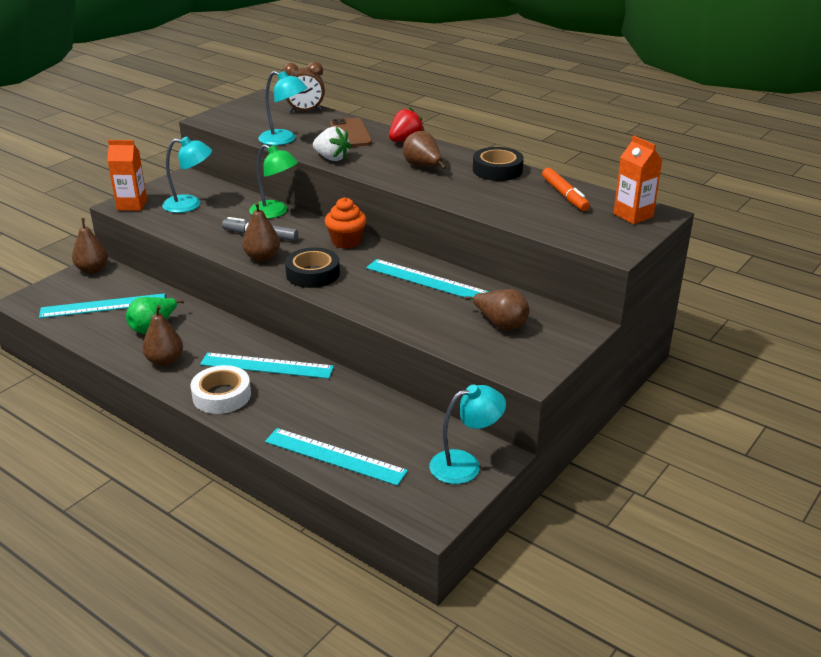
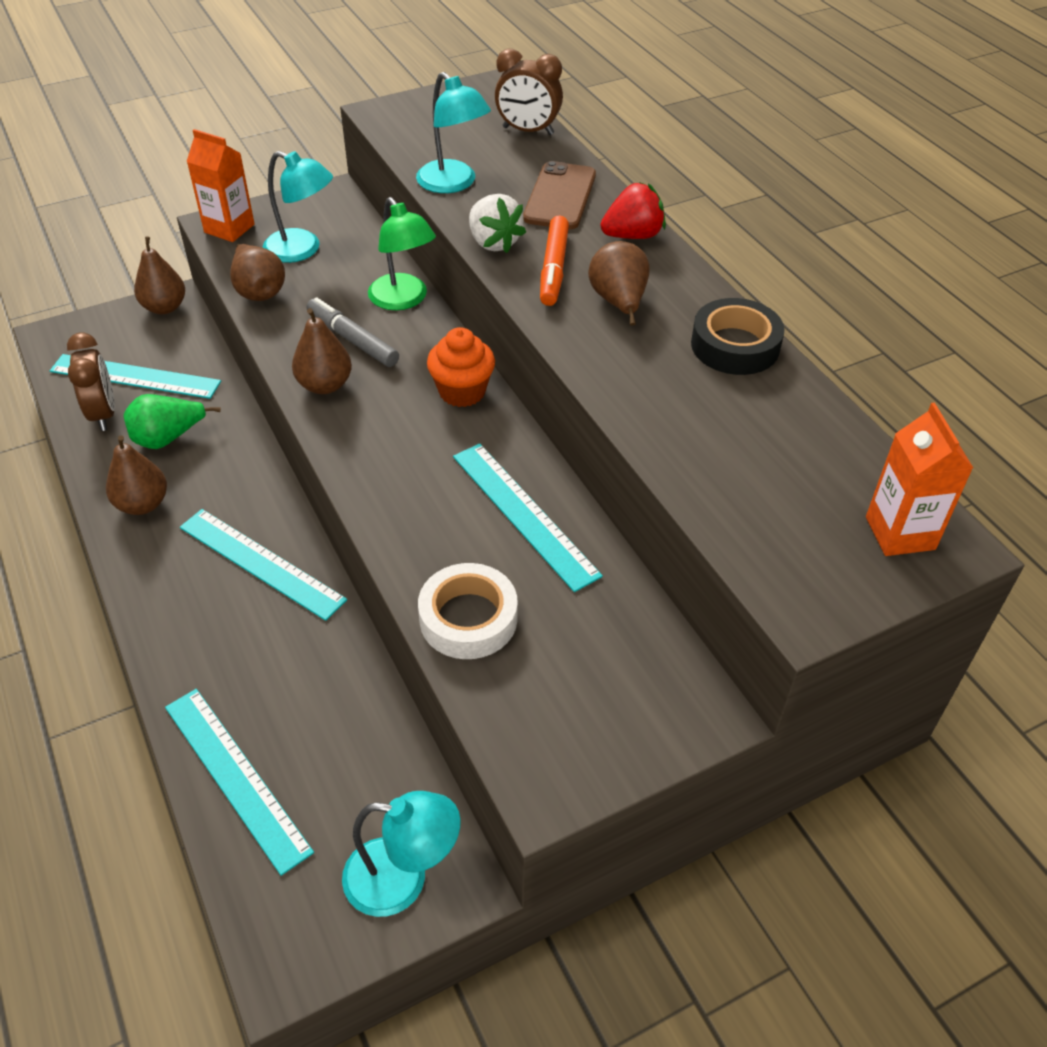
camera: 25 degrees right, 15 degrees up
white tape [190,365,251,414] -> white tape moved to [418,563,518,659]
black tape [285,247,340,288] -> none
brown pear [465,289,530,331] -> brown pear moved to [230,244,285,301]
orange marker [542,168,590,211] -> orange marker moved to [540,216,569,306]
none -> brown clock [67,333,115,431]

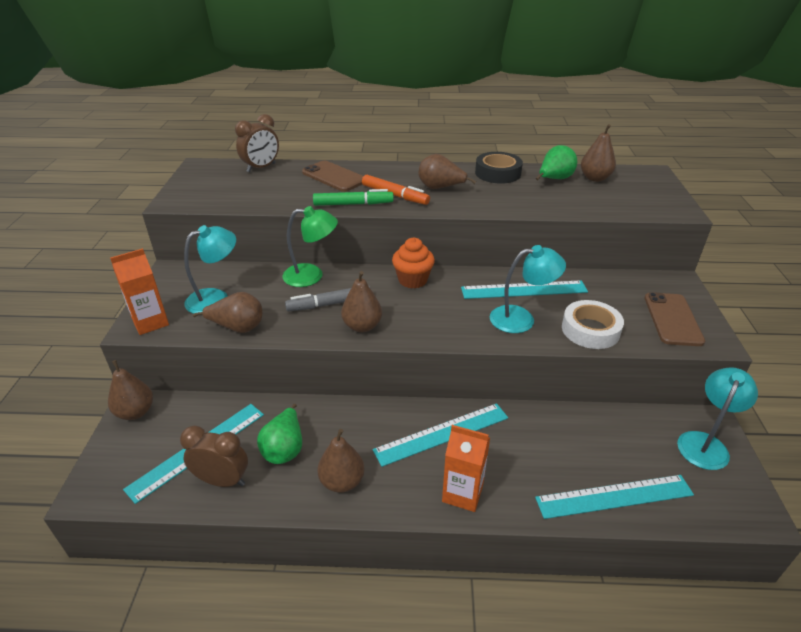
camera: 60 degrees left, 10 degrees down
turquoise lamp [416,72,491,193] -> turquoise lamp moved to [490,245,566,333]
white strawberry [469,194,526,253] -> green marker [313,189,394,206]
red strawberry [600,182,666,239] -> none
orange carton [866,402,973,556] -> orange carton moved to [442,425,490,512]
none -> green pear [536,145,577,180]
none -> brown pear [581,124,616,182]
none -> brown phone [644,292,705,346]

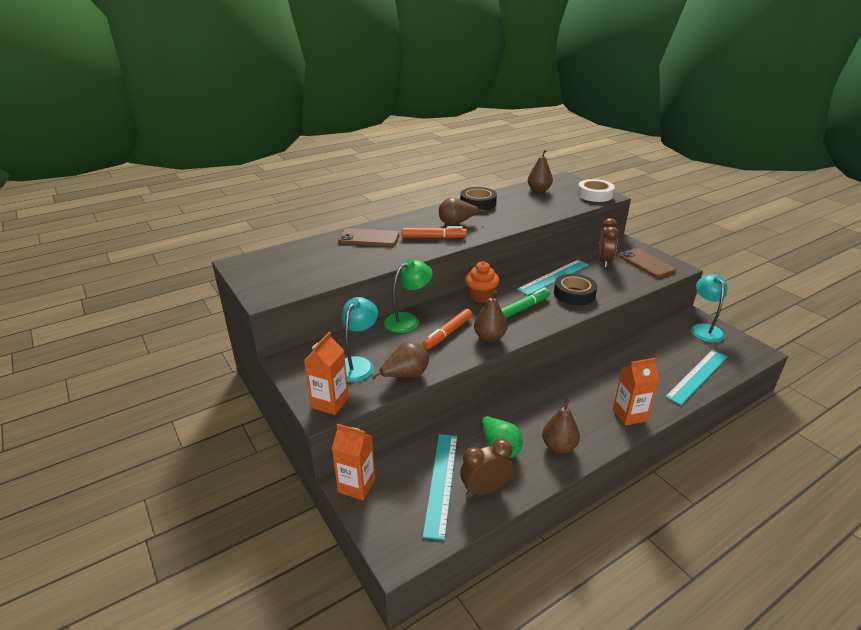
camera: 35 degrees left, 5 degrees down
brown pear [108,360,153,420] -> orange carton [332,424,375,500]
brown clock [235,114,279,173] -> brown clock moved to [598,218,619,267]
grey marker [285,285,371,311] -> orange marker [423,309,473,349]
green marker [313,189,394,206] -> green marker moved to [501,287,550,319]
turquoise ruler [373,403,508,467] -> none
turquoise lamp [490,245,566,333] -> black tape [554,274,597,305]
green pear [536,145,577,180] -> none
white tape [562,300,624,349] -> white tape moved to [577,179,615,202]

